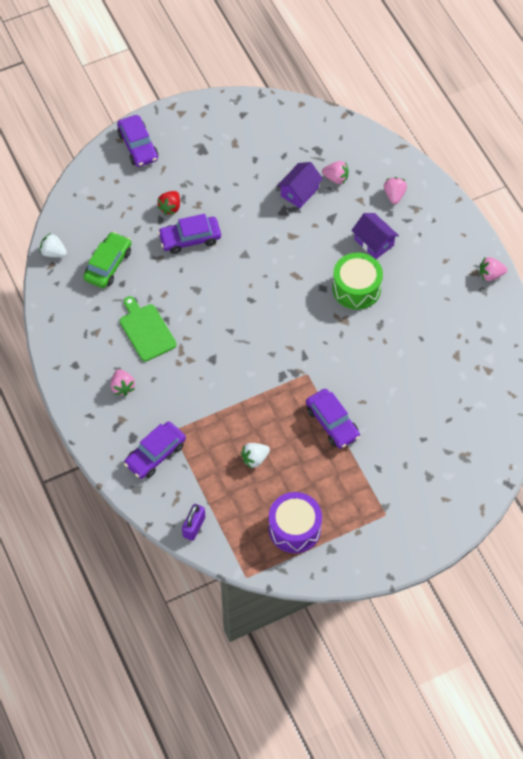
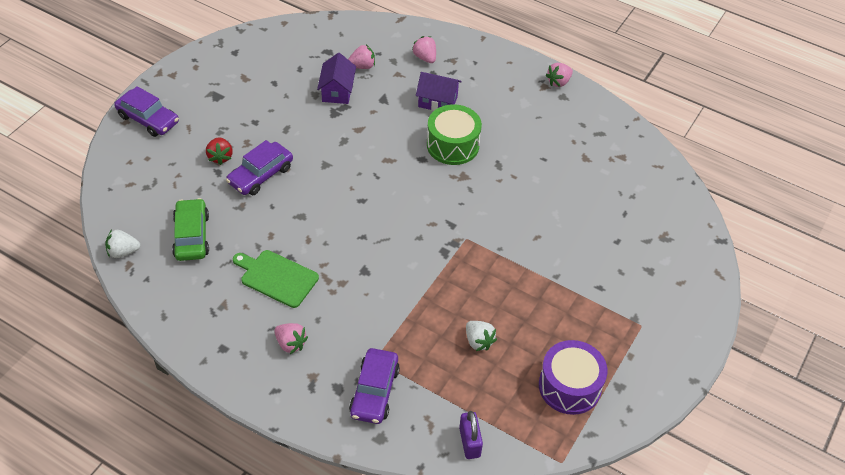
camera: 35 degrees left, 10 degrees down
white strawberry [241,443,270,469] -> white strawberry turned 60 degrees counterclockwise [466,321,497,351]
purple car [306,389,360,449] -> none

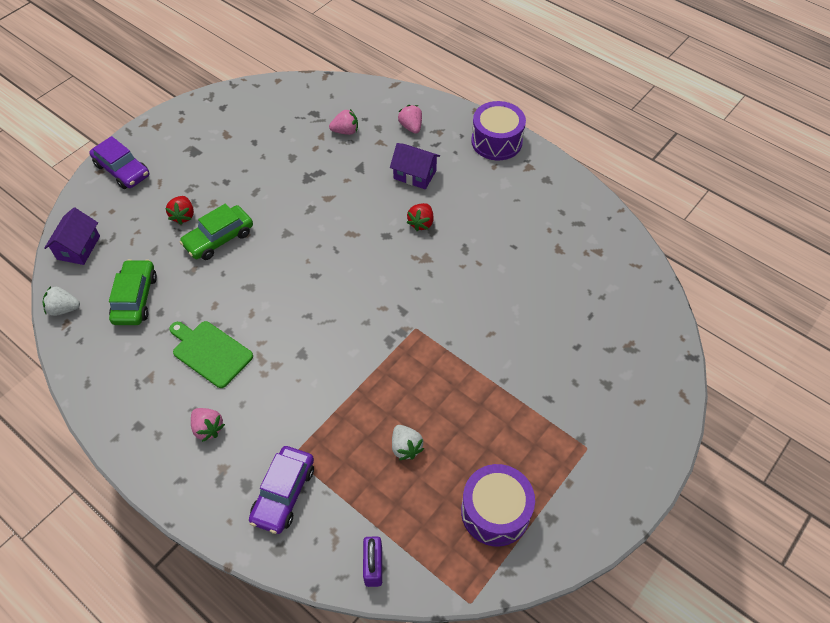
camera: 10 degrees right, 5 degrees up
purple car [226,140,293,195] -> green car [180,204,253,260]
purple house [317,53,356,104] -> purple house moved to [44,208,100,265]
green drum [427,104,482,165] -> red strawberry [407,203,434,231]
pink strawberry [546,63,573,87] -> none
none -> purple drum [471,101,526,160]

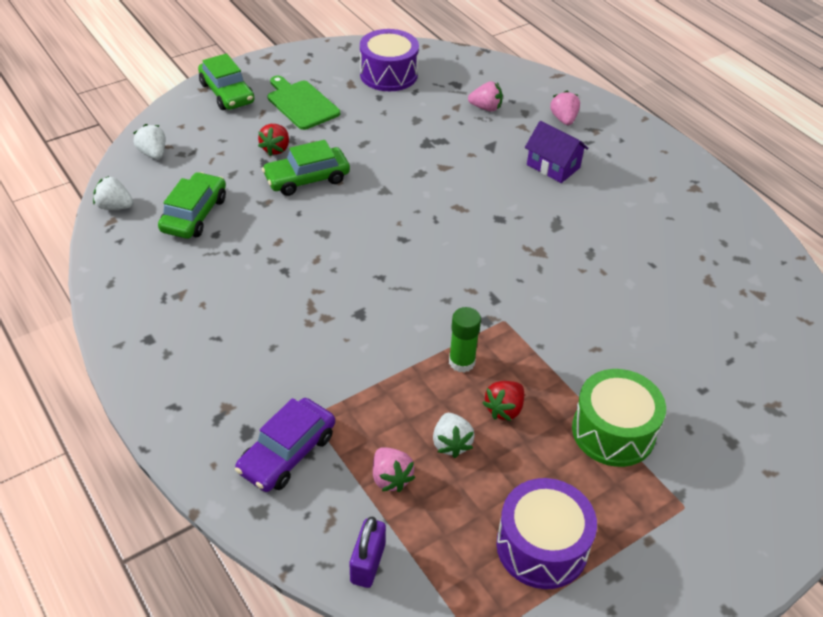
camera: 15 degrees right, 10 degrees down
purple house [44,208,100,265] -> white strawberry [133,124,165,160]
purple car [89,136,149,189] -> green car [198,53,254,110]
green cutting board [169,321,253,388] -> green cutting board moved to [267,76,340,130]
pink strawberry [191,408,225,442] -> pink strawberry moved to [373,447,415,492]
red strawberry [407,203,434,231] -> red strawberry moved to [483,381,524,421]
purple drum [471,101,526,160] -> purple drum moved to [360,29,419,91]
none -> green glue stick [449,307,481,373]
none -> green drum [572,369,666,467]

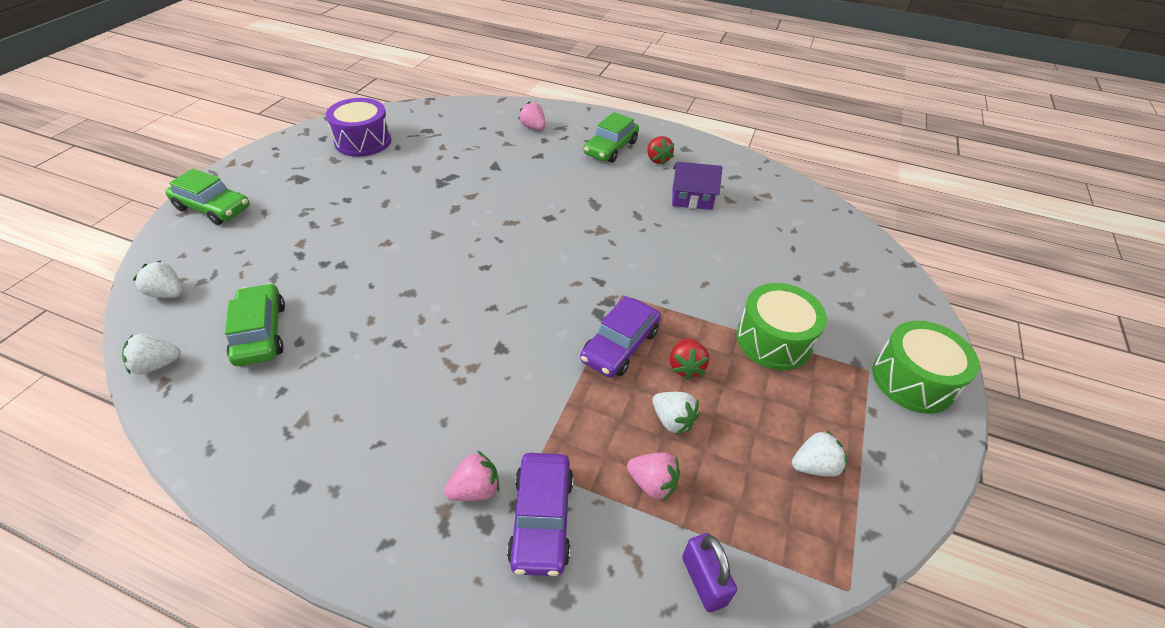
camera: 35 degrees left, 0 degrees up
red strawberry [258,124,289,156] -> red strawberry moved to [647,136,674,165]
green car [262,140,350,196] -> green car moved to [583,112,639,163]
green cutting board [267,76,340,130] -> none
green glue stick [449,307,481,373] -> purple car [580,296,661,377]
pink strawberry [468,81,503,112] -> pink strawberry moved to [444,451,499,501]
purple drum [496,478,597,589] -> white strawberry [792,430,847,477]
purple house [525,121,589,183] -> purple house moved to [672,162,723,210]
none -> green drum [872,320,980,414]

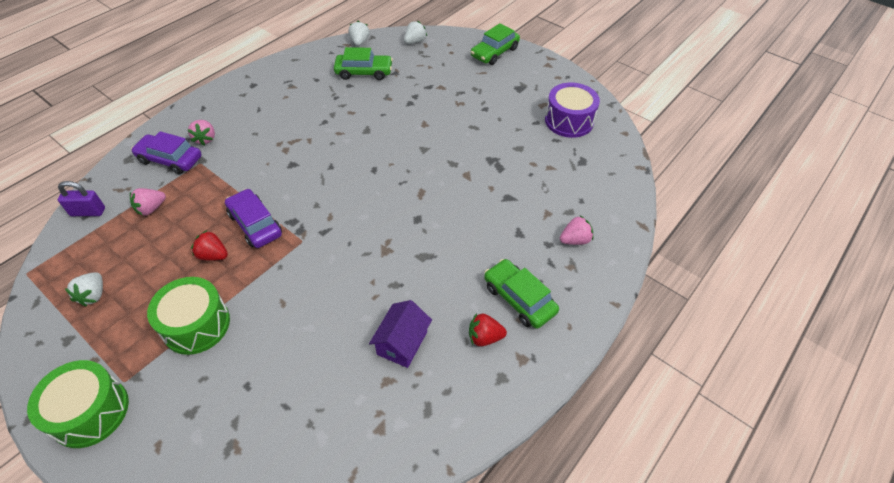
camera: 110 degrees right, 5 degrees up
white strawberry [652,392,699,435] -> none

